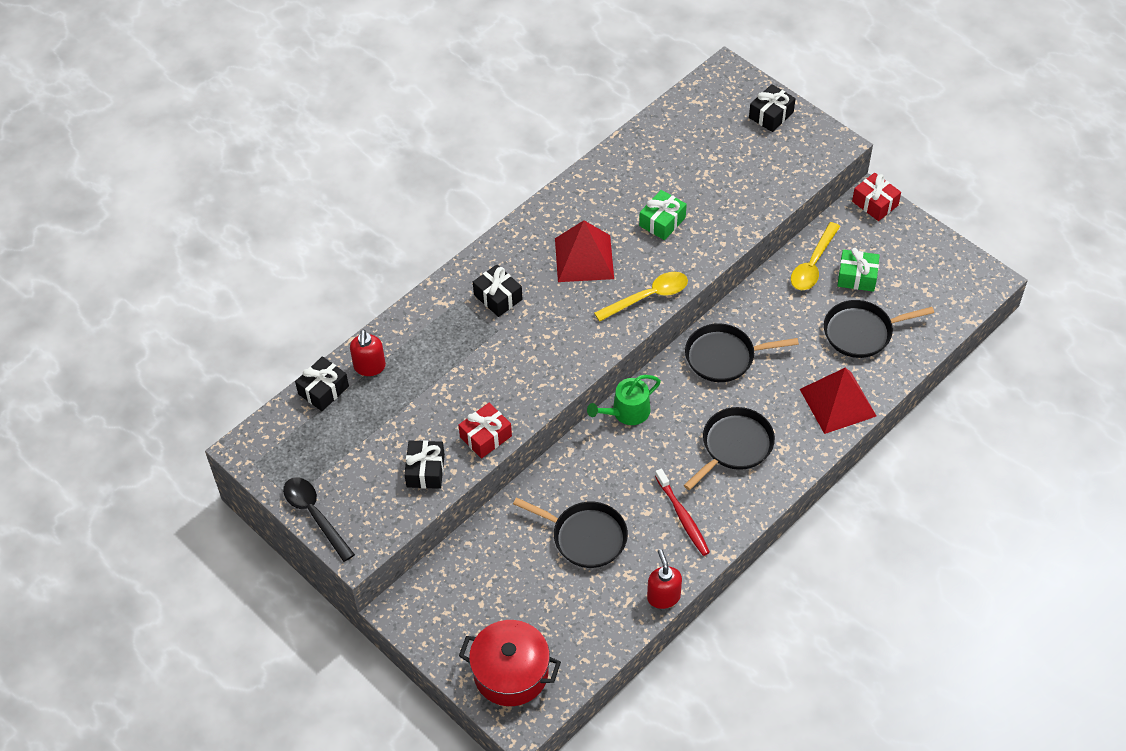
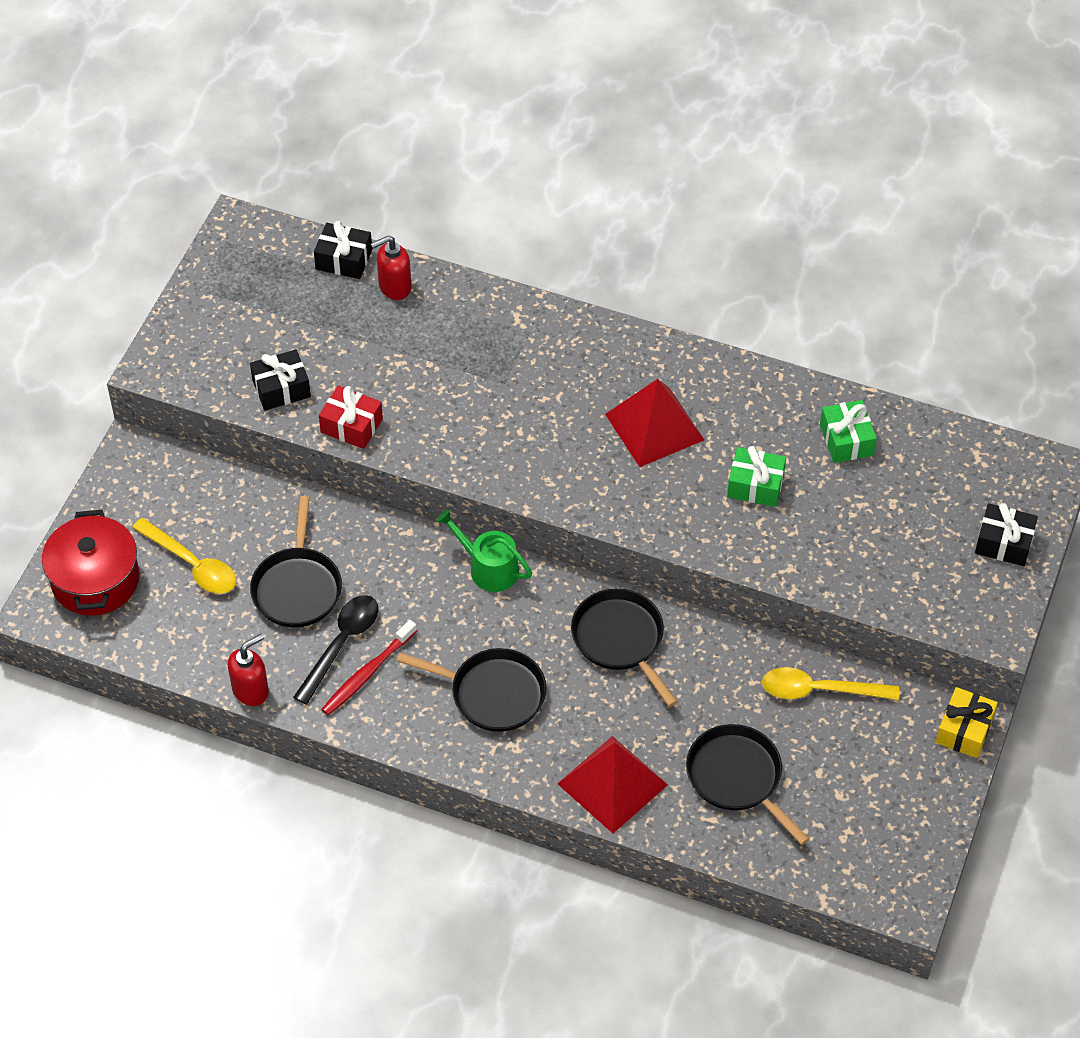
camera: 65 degrees right, 0 degrees up
black spoon [283,477,355,562] -> black spoon moved to [293,595,378,705]
black gift [473,264,522,317] -> none
yellow spoon [594,272,688,322] -> yellow spoon moved to [132,518,236,594]
green gift [837,248,880,292] -> green gift moved to [820,400,877,463]
red gift [852,173,901,221] -> yellow gift [936,687,998,758]

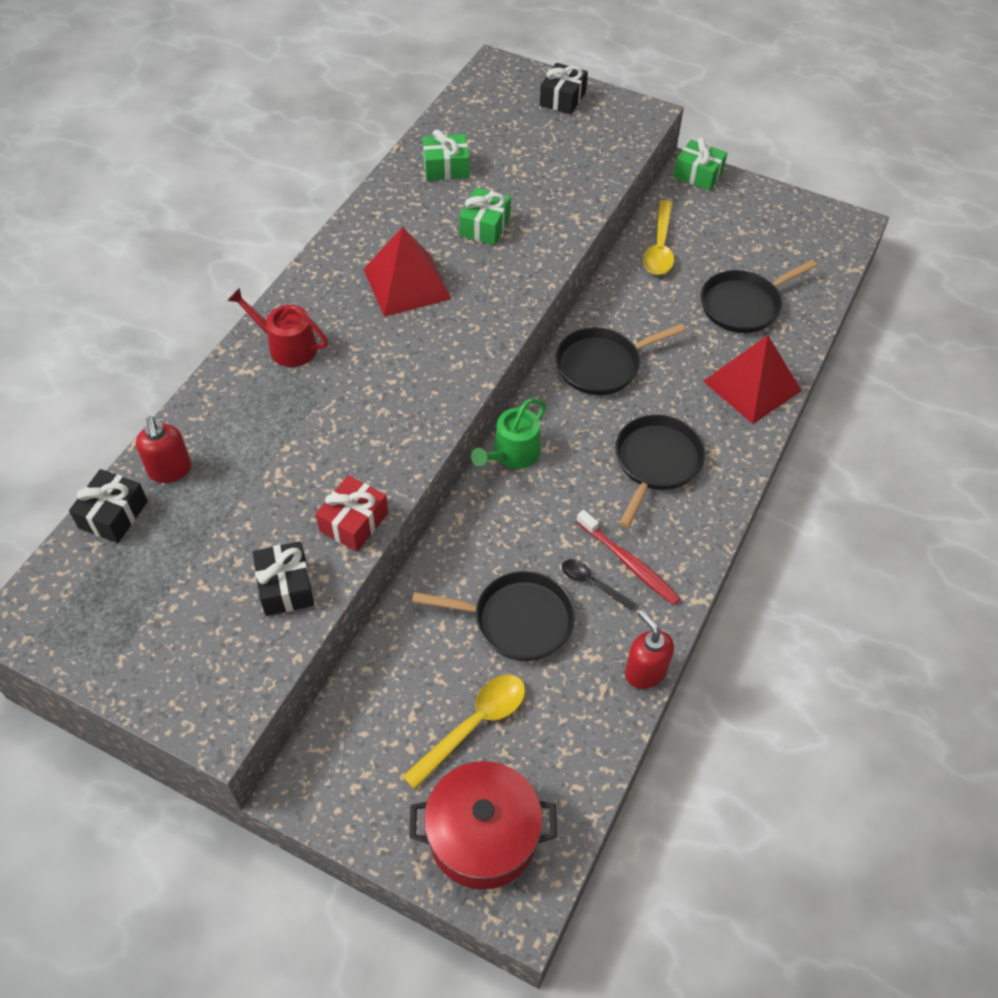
camera: 85 degrees left, 0 degrees up
black spoon [293,595,378,705] -> black spoon [562,559,636,611], size x0.60
yellow gift [936,687,998,758] -> green gift [673,138,727,191]
none -> red watering can [227,288,328,367]

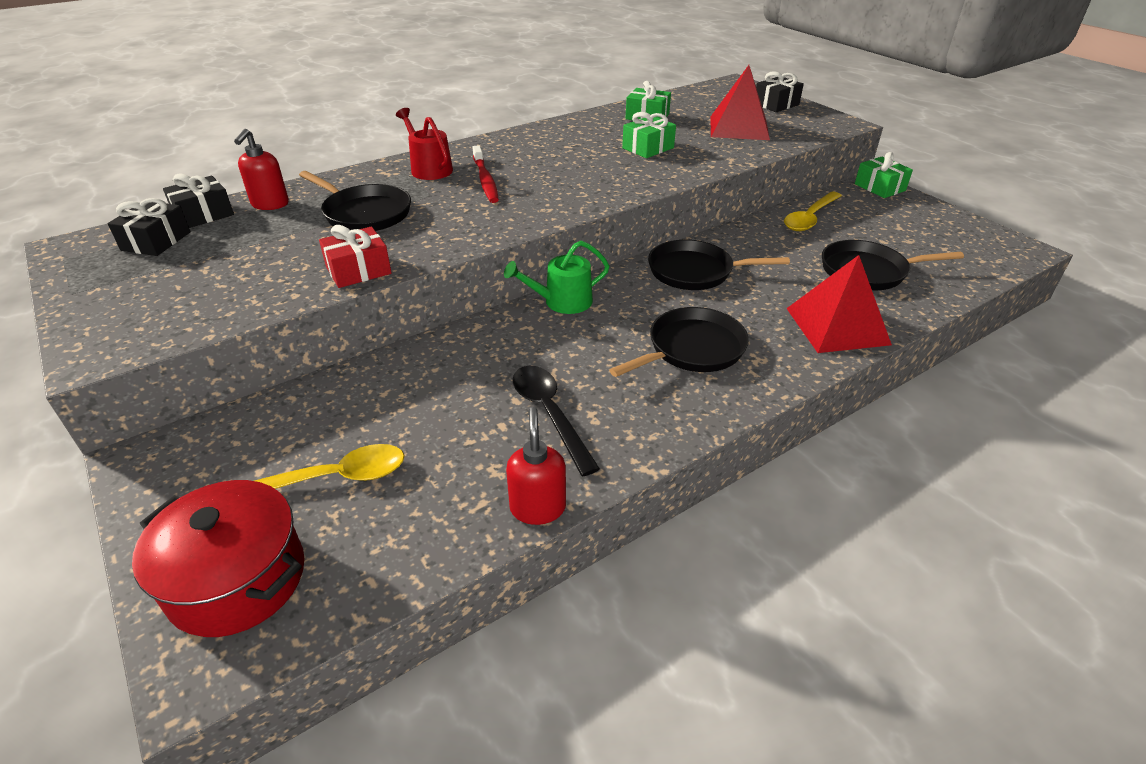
camera: 30 degrees right, 15 degrees down
black gift [253,541,314,616] -> black gift moved to [108,198,191,256]
red pyramid [363,227,451,317] -> red pyramid moved to [710,65,770,140]
black pan [412,571,575,661] -> black pan moved to [299,171,411,231]
black spoon [562,559,636,611] -> black spoon [513,366,600,476], size x1.68
red toothbrush [576,510,681,605] -> red toothbrush moved to [473,145,499,203]

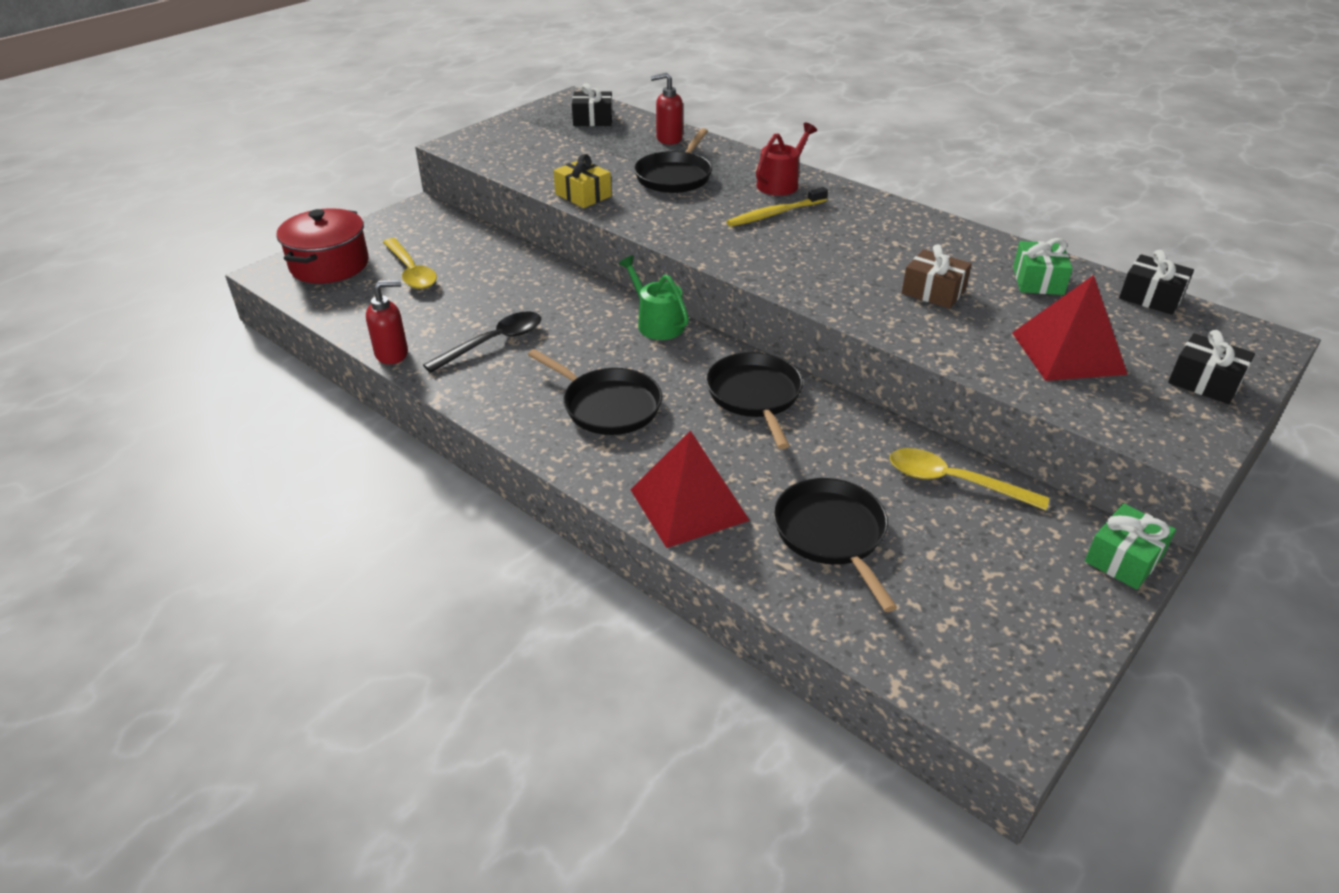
camera: 75 degrees right, 0 degrees up
black gift [163,173,234,228] -> black gift moved to [1119,250,1194,315]
red gift [319,225,392,288] -> yellow gift [553,154,611,208]
red toothbrush [473,145,499,203] -> yellow toothbrush [727,187,828,227]
green gift [622,112,676,158] -> brown gift [902,244,972,309]

